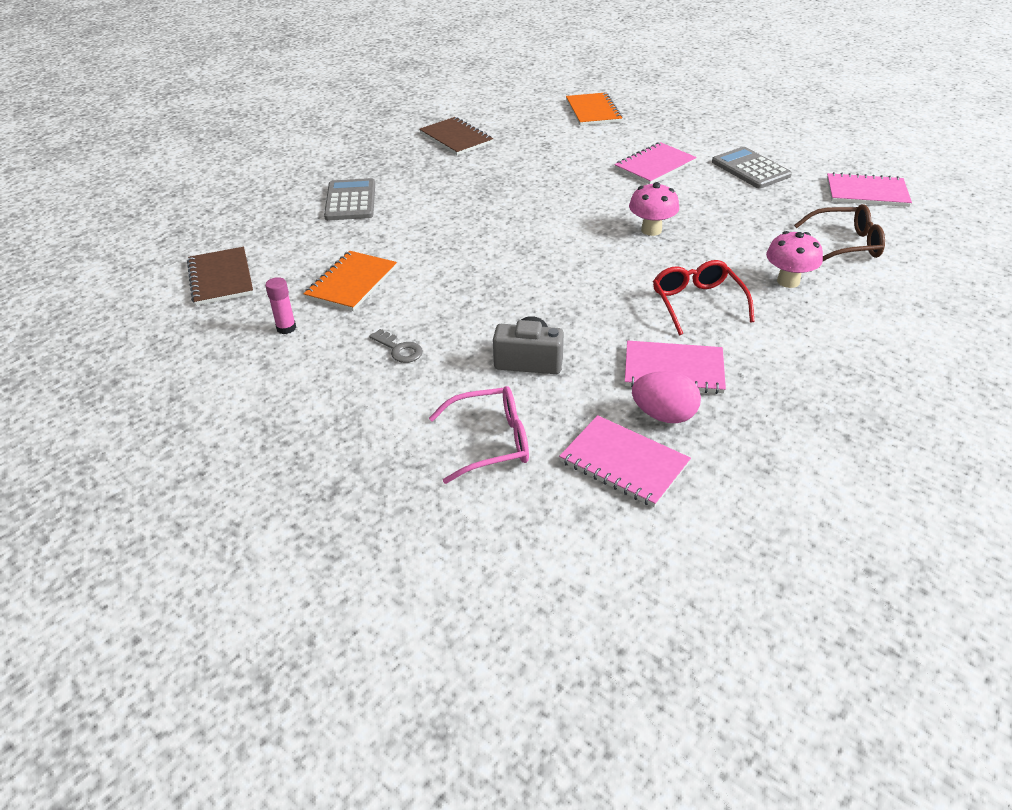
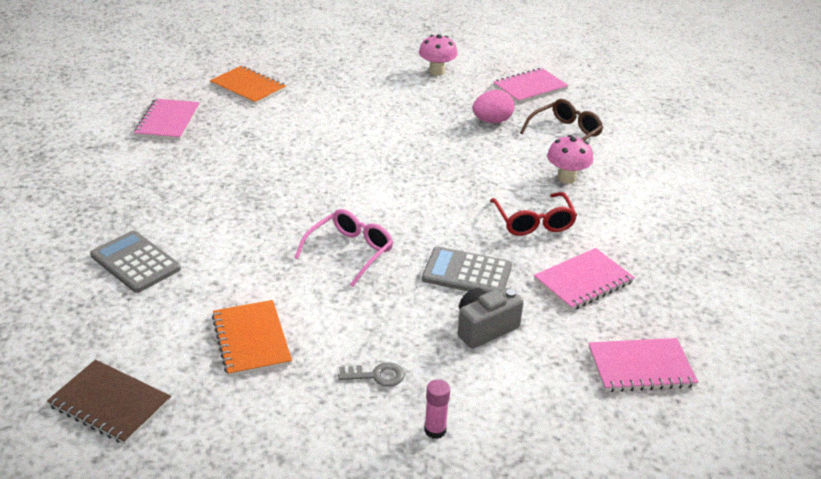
camera: 45 degrees left, 5 degrees down
pink glue stick [265,277,296,334] -> pink glue stick moved to [424,379,450,439]
brown notebook [419,117,493,155] -> none
pink glasses [429,386,529,484] -> pink glasses moved to [294,209,393,287]
pink notebook [614,142,697,184] -> pink notebook moved to [134,99,200,140]
pink mushroom [629,182,679,236] -> pink mushroom moved to [419,34,458,76]
pink egg [632,371,701,423] -> pink egg moved to [473,90,515,123]
red glasses [653,260,755,336] -> red glasses turned 135 degrees counterclockwise [490,192,577,236]
grey calculator [712,147,792,189] -> grey calculator moved to [422,246,512,293]

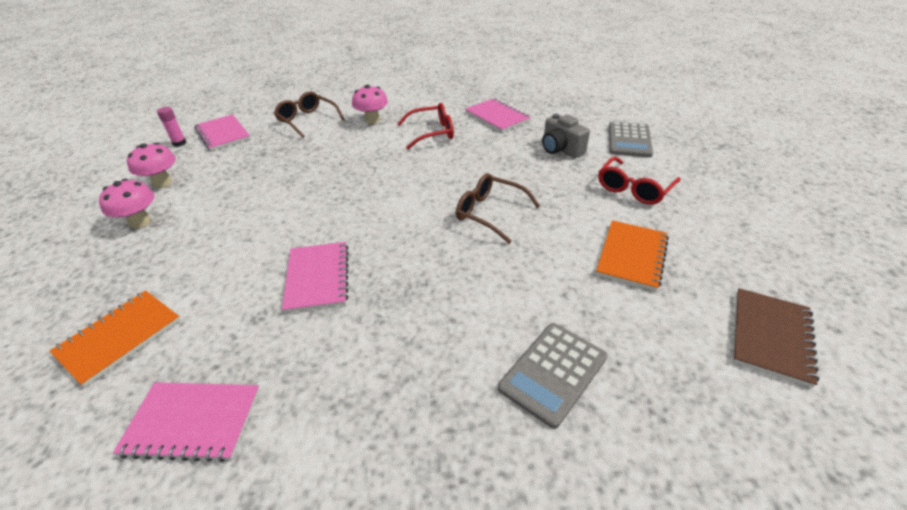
camera: 90 degrees left, 5 degrees up
orange notebook [212,300,292,377] -> orange notebook turned 45 degrees counterclockwise [596,220,669,291]
pink glasses [294,209,393,287] -> brown glasses [456,173,540,244]
grey key [338,362,405,387] -> red glasses [598,157,681,205]
grey calculator [422,246,512,293] -> grey calculator moved to [609,122,653,158]
pink glue stick [424,379,450,439] -> pink glue stick moved to [157,107,186,147]
pink egg [473,90,515,123] -> none
pink notebook [588,338,698,392] -> pink notebook moved to [282,242,348,313]
none -> pink mushroom [99,179,155,229]

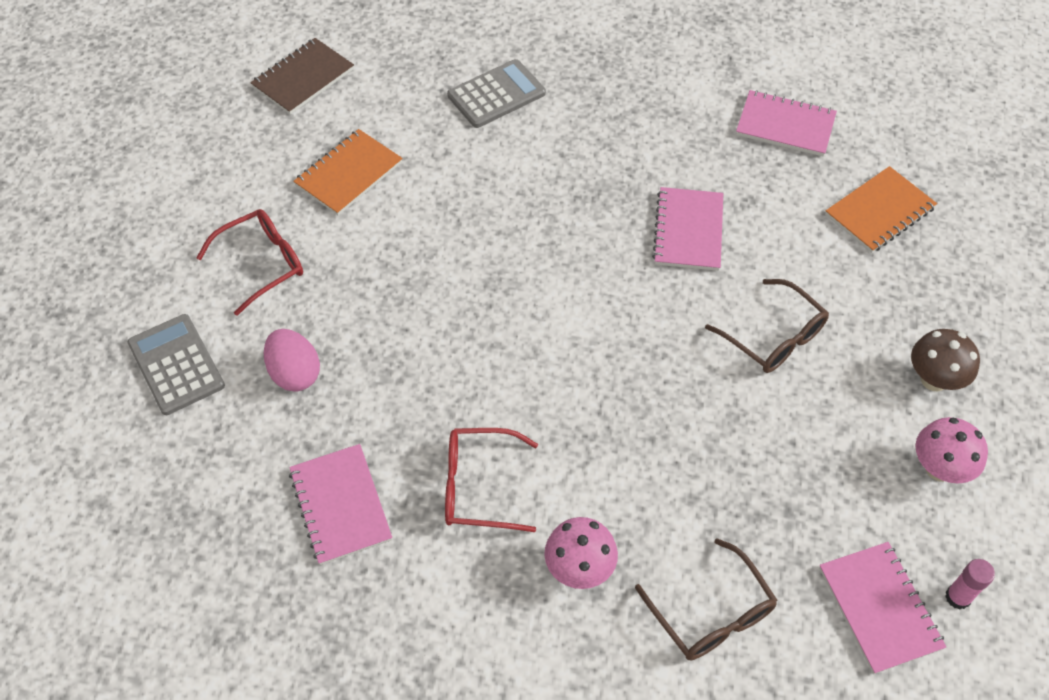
camera: 165 degrees left, 15 degrees up
pink mushroom [99,179,155,229] -> brown mushroom [911,329,980,391]
brown glasses [456,173,540,244] -> brown glasses moved to [705,279,829,373]
grey camera [542,114,590,158] -> pink egg [264,329,320,392]
grey calculator [609,122,653,158] -> grey calculator turned 60 degrees counterclockwise [128,314,225,415]

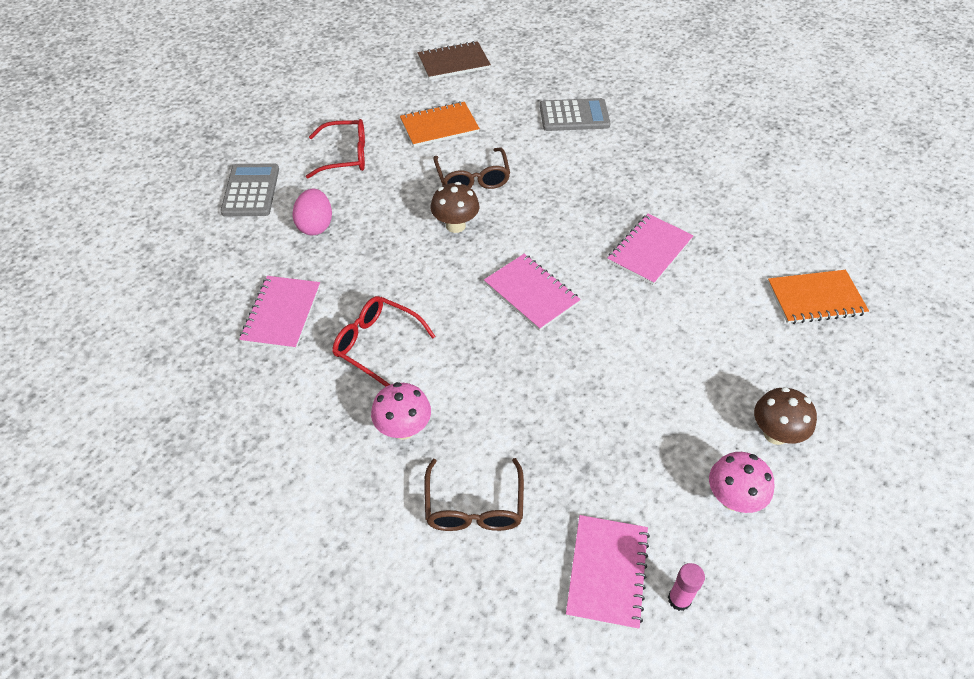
camera: 30 degrees right, 5 degrees down
brown glasses [705,279,829,373] -> brown glasses moved to [433,147,510,189]
pink notebook [736,90,837,156] -> pink notebook moved to [484,254,581,331]
none -> brown mushroom [431,182,479,233]

